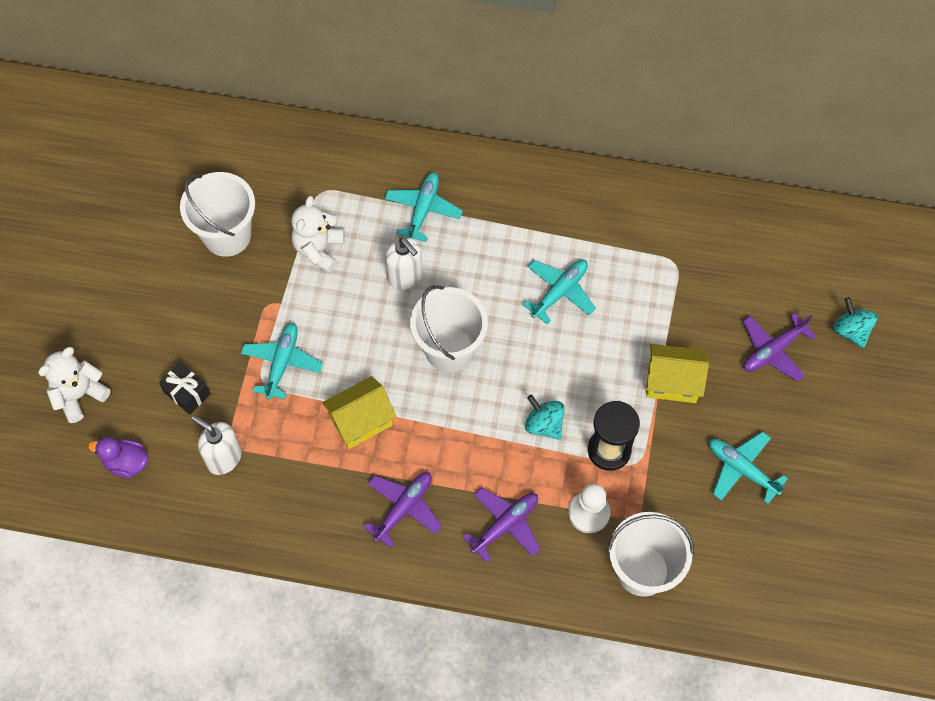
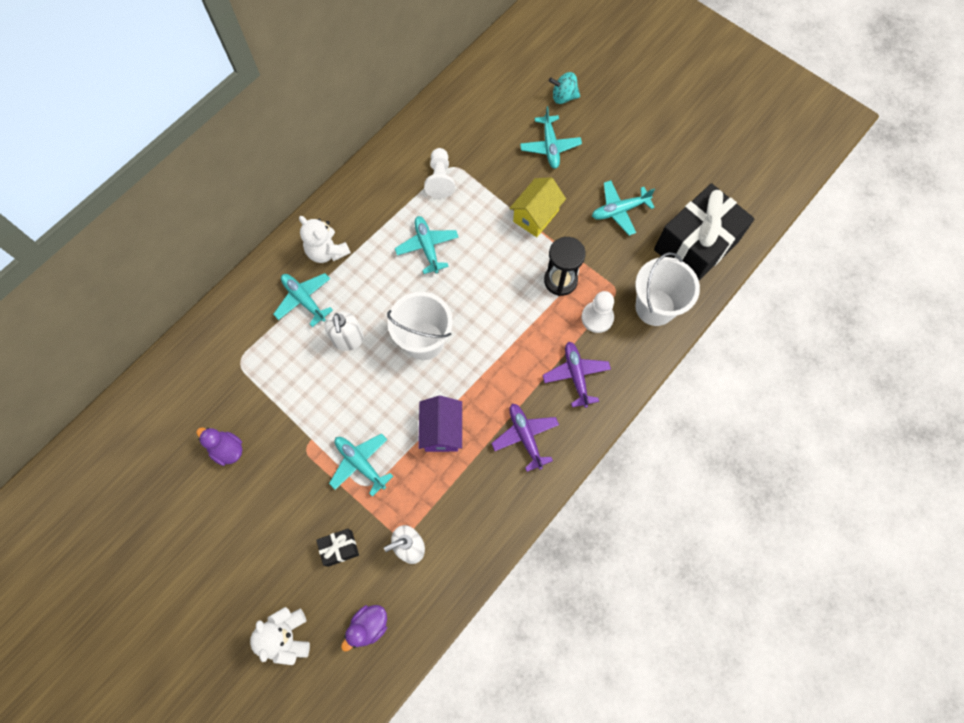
camera: 60 degrees left, 5 degrees up
white bucket [180,172,255,257] -> purple duck [196,427,242,466]
white teddy bear [291,196,345,273] -> white teddy bear moved to [299,216,351,263]
yellow house [322,376,397,449] -> purple house [418,396,462,452]
white soap dispenser [385,237,423,290] -> white soap dispenser turned 90 degrees clockwise [325,312,364,351]
turquoise spinning top [525,395,565,440] -> none
purple plane [743,313,816,382] -> turquoise plane [520,106,582,169]
none -> white pawn [424,148,455,198]
none -> black gift [654,183,755,280]

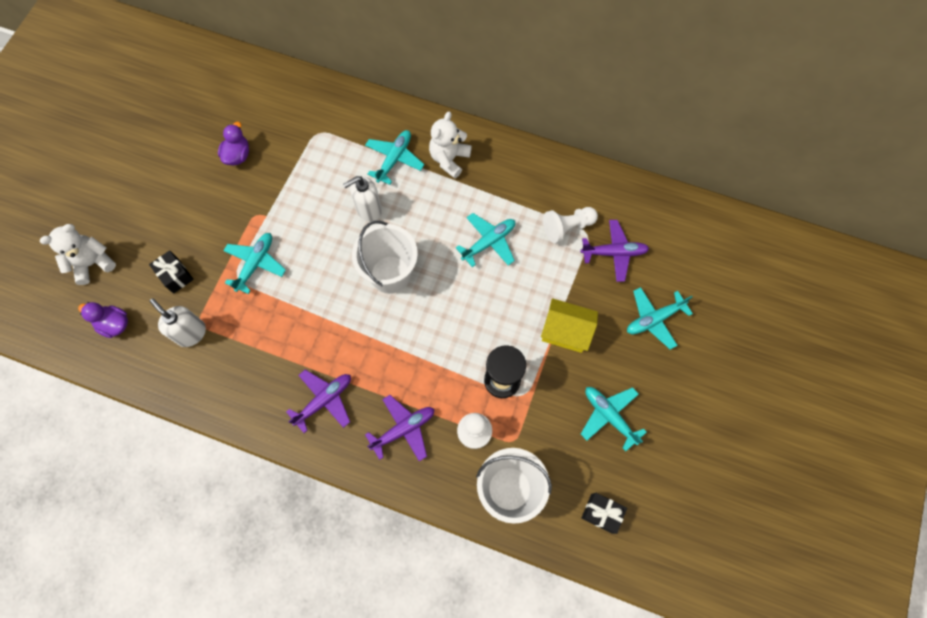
camera: 70 degrees right, 0 degrees up
purple house [418,396,462,452] -> none
turquoise spinning top [549,72,580,104] -> none
black gift [654,183,755,280] -> black gift [581,493,627,534], size x0.42
none -> purple plane [580,220,649,282]

